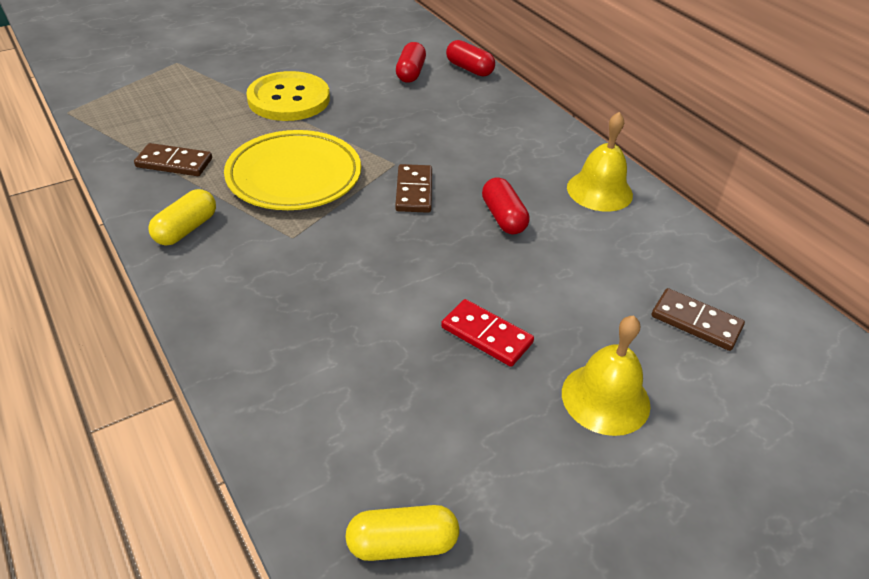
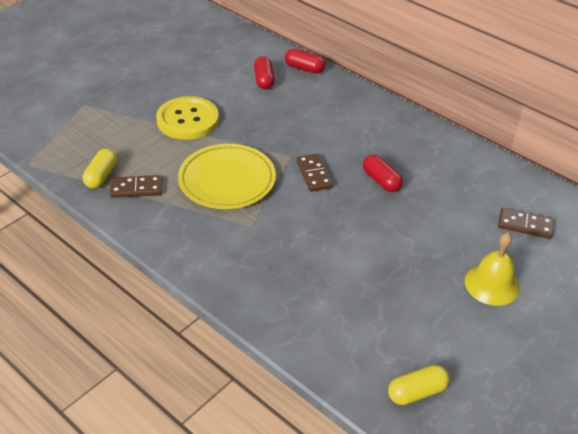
camera: 15 degrees left, 0 degrees up
yellow capsule [149,189,216,245] -> yellow capsule moved to [83,149,117,189]
red domino [441,299,534,367] -> none
yellow bell [567,112,633,212] -> none

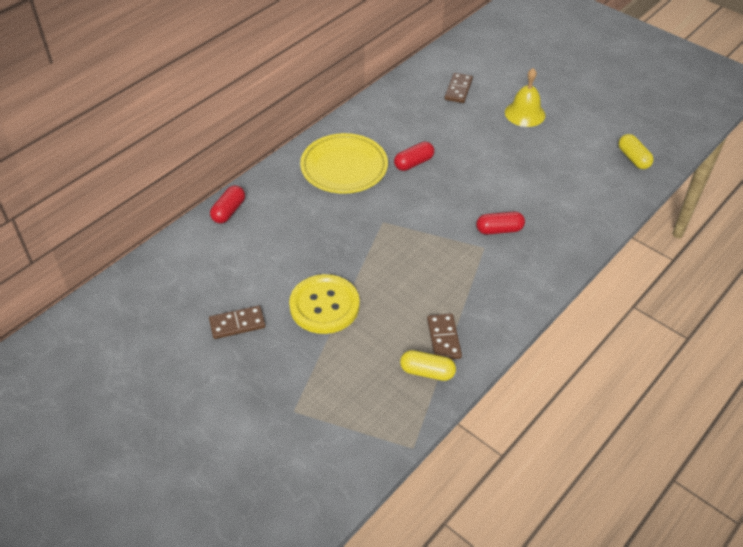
camera: 90 degrees left, 5 degrees up
yellow plate [178,144,276,209] -> yellow plate moved to [300,133,388,194]
red capsule [254,56,275,89] -> red capsule moved to [476,212,525,235]
brown domino [296,153,333,192] -> brown domino moved to [209,306,266,339]

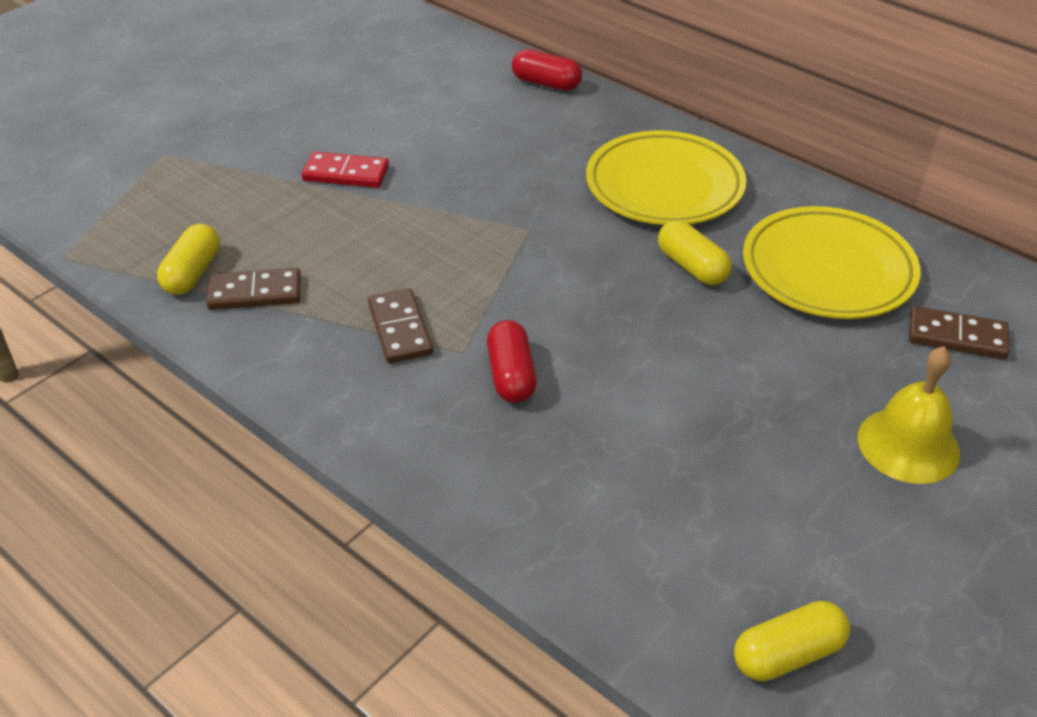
camera: 90 degrees right, 5 degrees down
brown domino [209,306,266,339] -> brown domino moved to [368,288,433,363]
yellow button [289,274,360,334] -> red domino [302,152,389,188]
red capsule [394,141,434,171] -> yellow capsule [658,220,732,285]
none -> yellow plate [743,206,921,319]

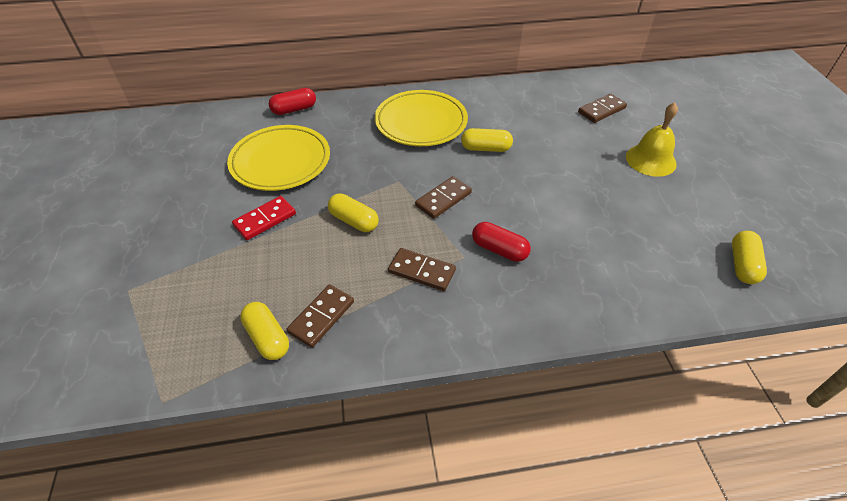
camera: 50 degrees left, 5 degrees up
yellow plate [743,206,921,319] -> yellow plate moved to [227,125,330,191]
none -> yellow capsule [328,193,379,232]
none -> brown domino [415,176,472,219]

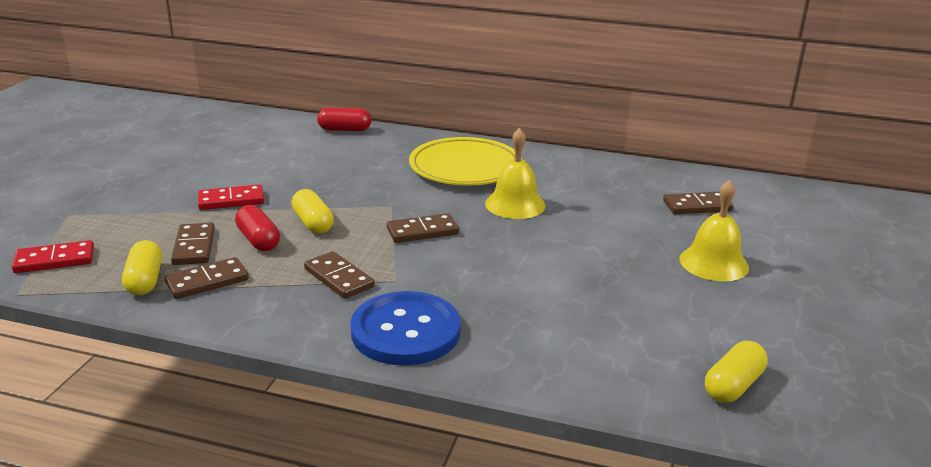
camera: 25 degrees right, 20 degrees down
yellow plate [227,125,330,191] -> none
yellow capsule [461,128,513,152] -> yellow bell [485,128,546,219]
red capsule [472,222,531,262] -> red capsule moved to [235,205,280,251]
none -> red domino [12,240,94,273]
none -> brown domino [171,222,215,265]
none -> blue button [350,291,461,366]

